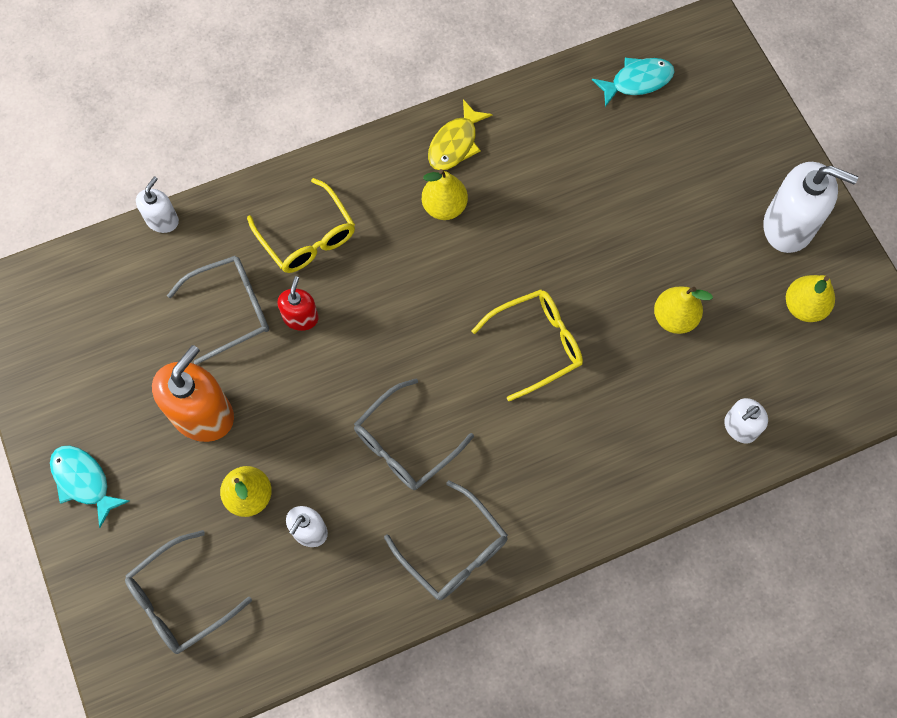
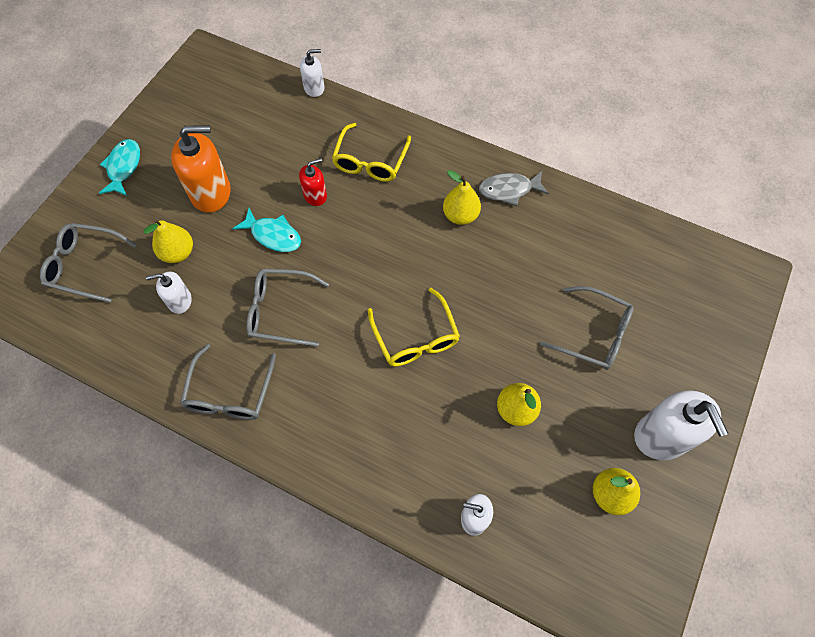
camera: 50 degrees right, 5 degrees down
grey glasses [167,256,269,365] -> grey glasses moved to [540,286,634,370]
yellow fish [428,99,492,170] -> grey fish [479,171,549,206]
yellow glasses [472,289,583,401] -> yellow glasses turned 45 degrees clockwise [368,288,460,366]
turquoise fish [592,58,675,107] -> turquoise fish moved to [232,208,301,252]

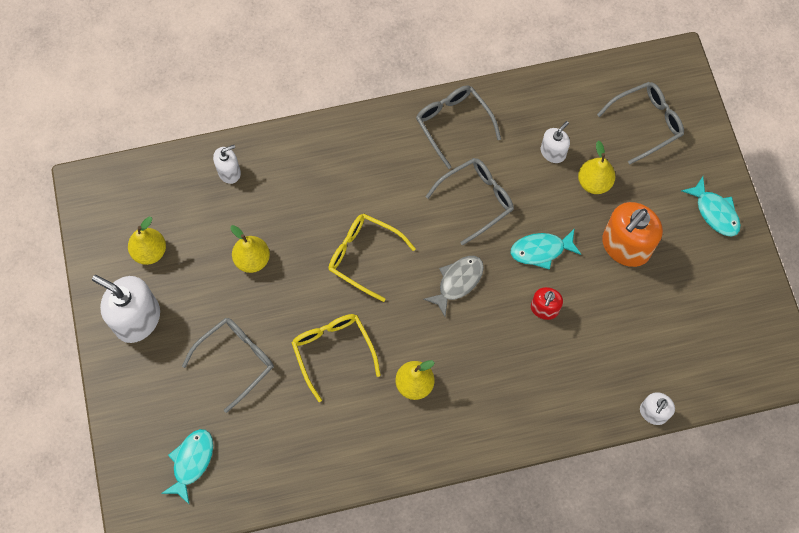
camera: 140 degrees right, 5 degrees up
yellow glasses [332,123,411,182] -> yellow glasses moved to [292,314,381,402]
grey fish [479,171,549,206] -> grey fish moved to [423,256,484,317]
grey glasses [540,286,634,370] -> grey glasses turned 150 degrees clockwise [182,318,274,413]
none -> turquoise fish [161,429,213,504]

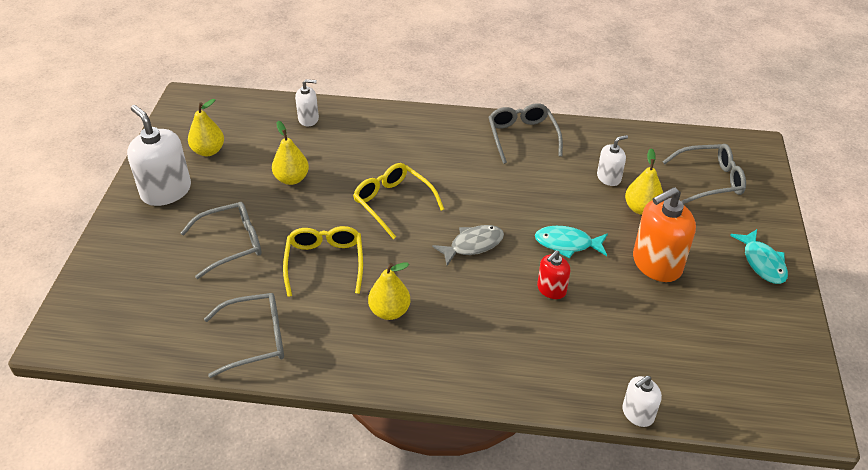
camera: 20 degrees right, 25 degrees down
turquoise fish [161,429,213,504] -> none
grey glasses [426,158,514,246] -> grey glasses moved to [204,293,284,378]

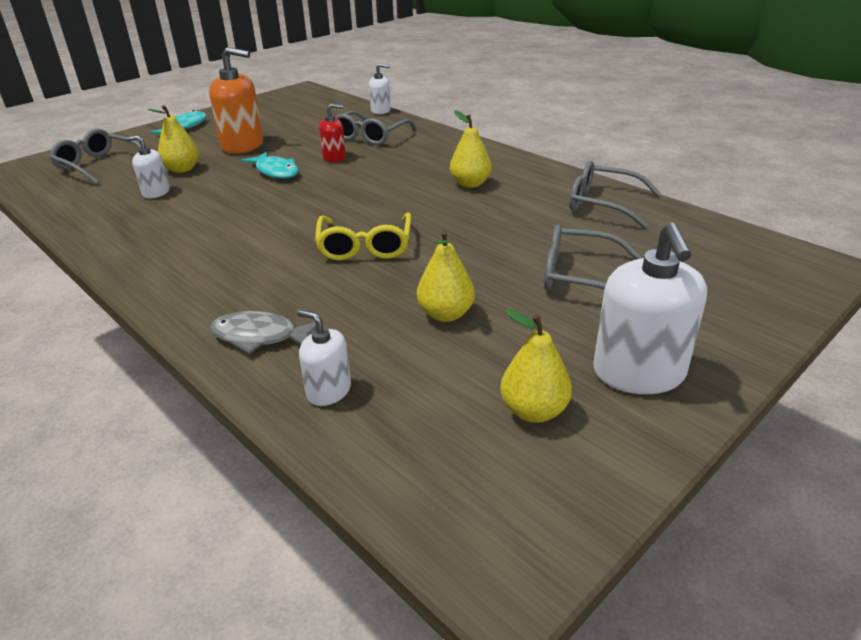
camera: 140 degrees left, 10 degrees down
yellow glasses [283,226,363,297] -> none
grey fish [432,225,504,266] -> grey fish moved to [210,311,323,354]
grey glasses [489,103,563,164] -> grey glasses moved to [335,111,416,145]

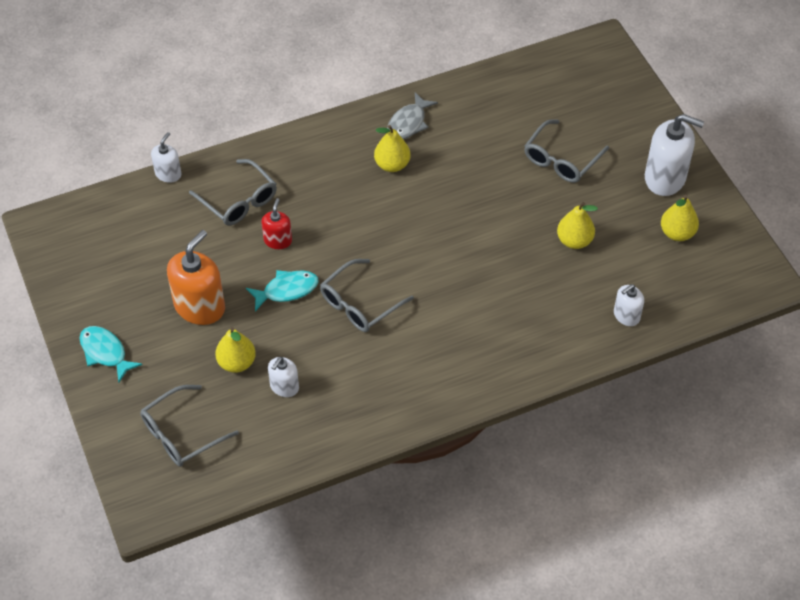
camera: 70 degrees left, 20 degrees up
grey fish [210,311,323,354] -> grey fish moved to [387,92,438,140]
yellow glasses [315,212,411,261] -> none
grey glasses [569,161,661,228] -> grey glasses moved to [320,259,414,332]

